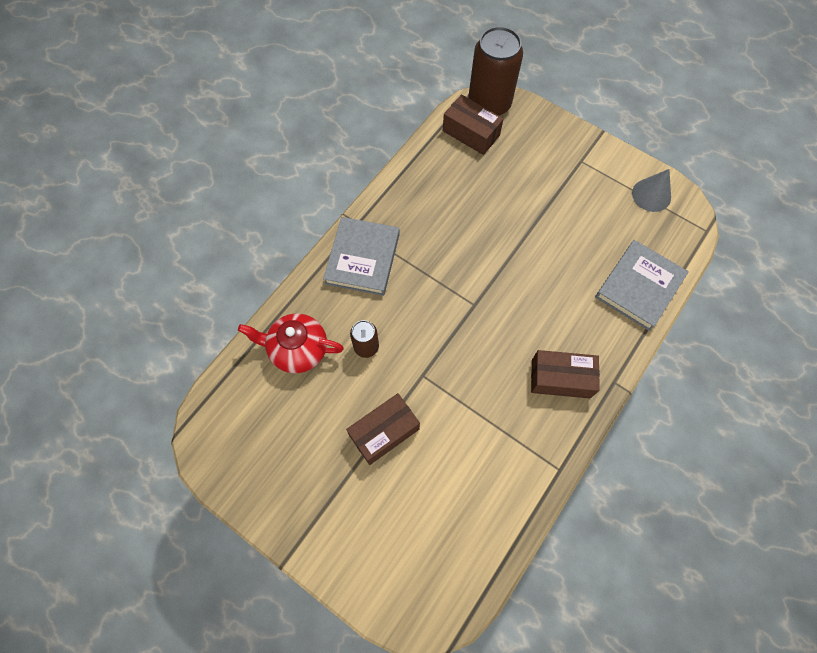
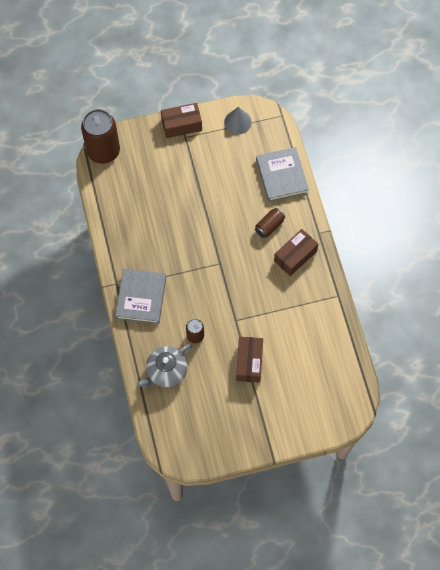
camera: 50 degrees left, 0 degrees up
red teapot [238,313,344,373] -> grey teapot [137,344,192,388]
grey book [323,217,400,296] -> grey book turned 45 degrees clockwise [115,269,166,324]
brown box [443,95,503,155] -> brown box moved to [161,103,202,138]
none -> brown can [255,208,285,238]

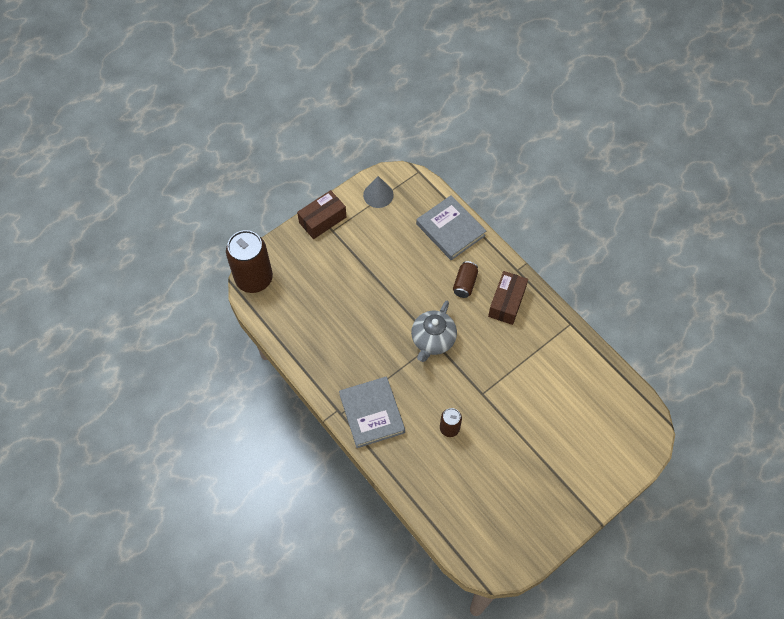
camera: 25 degrees left, 5 degrees down
grey teapot [137,344,192,388] -> grey teapot moved to [411,301,457,362]
brown box [236,337,263,383] -> none

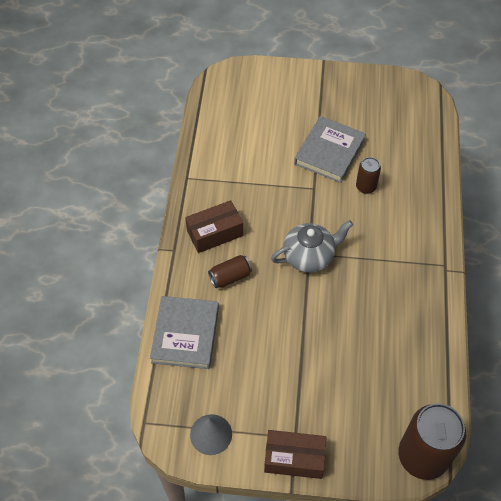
camera: 135 degrees left, 5 degrees down
grey book [339,377,405,448] -> grey book moved to [294,116,366,183]

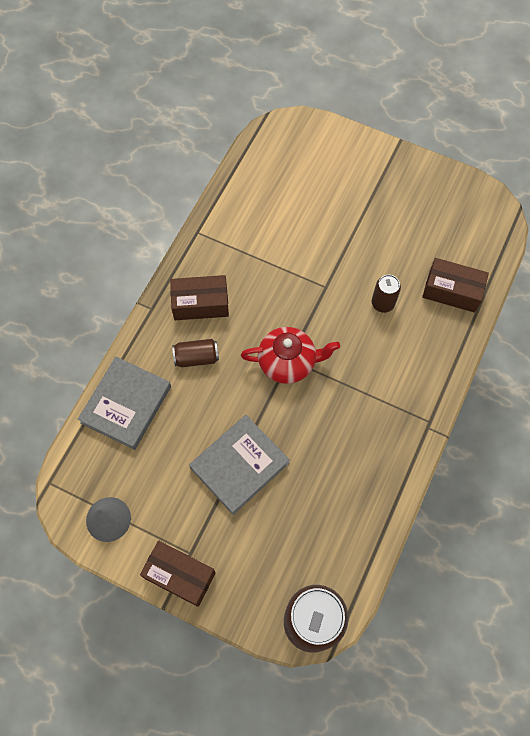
camera: 20 degrees right, 10 degrees up
grey teapot [271,220,353,272] -> red teapot [241,327,340,384]
grey book [294,116,366,183] -> grey book moved to [189,415,290,515]
none -> brown box [422,258,489,313]

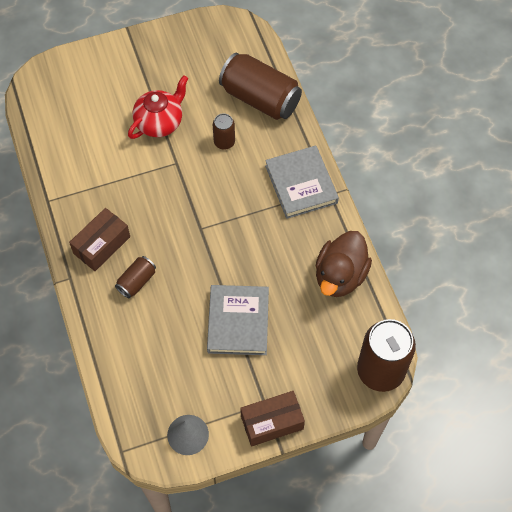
camera: 45 degrees left, 5 degrees down
grey book [78,356,171,450] -> grey book moved to [265,145,339,219]
red teapot [241,327,340,384] -> red teapot moved to [128,75,188,139]
brown box [422,258,489,313] -> brown can [219,53,302,120]
none -> brown duck [316,231,372,297]

